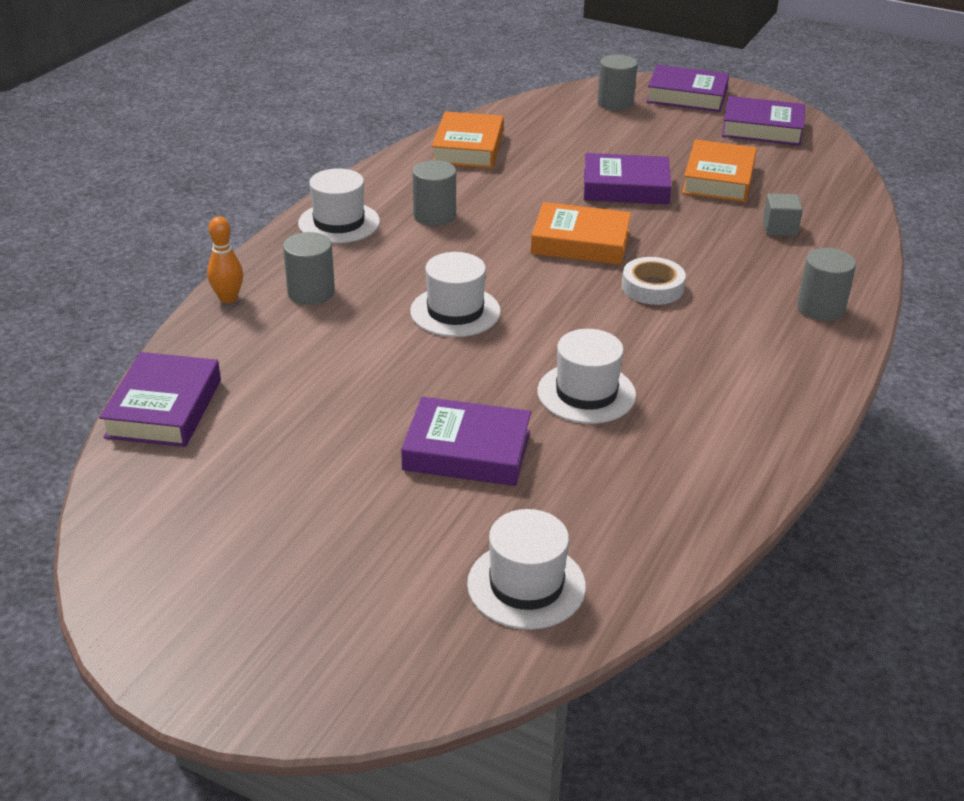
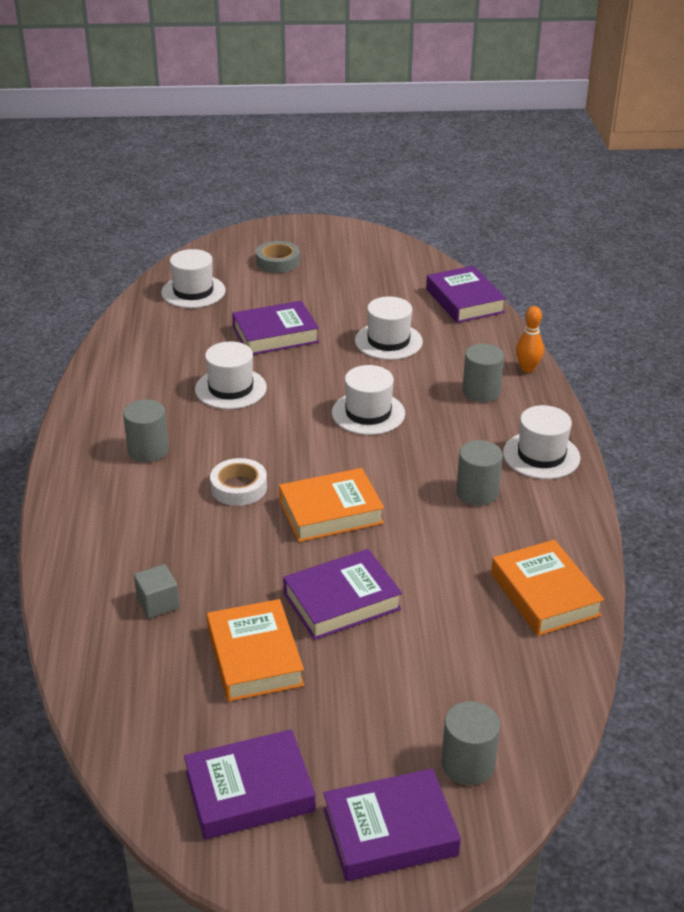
camera: 150 degrees right, 0 degrees up
grey cylinder [797,248,856,321] -> grey cylinder moved to [123,399,169,462]
none -> grey tape [256,241,300,273]
none -> white hat [355,296,423,360]

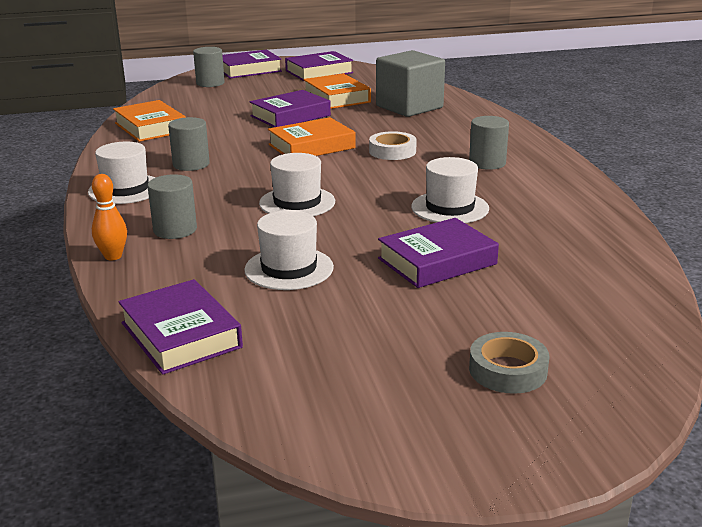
camera: 170 degrees right, 10 degrees down
grey cube [134,564,180,619] -> grey cube [376,50,445,117], size x2.22
white hat [161,249,225,308] -> none

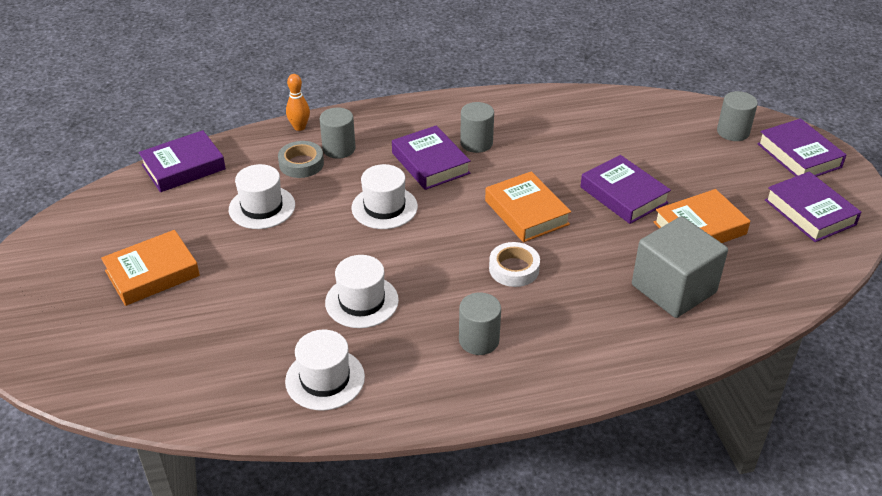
camera: 90 degrees right, 15 degrees up
white hat [88,142,156,204] -> white hat moved to [285,330,365,411]
orange book [113,100,186,142] -> orange book moved to [101,230,200,306]
purple book [378,218,499,288] -> purple book moved to [392,125,471,190]
grey tape [469,332,550,394] -> grey tape moved to [278,141,324,178]

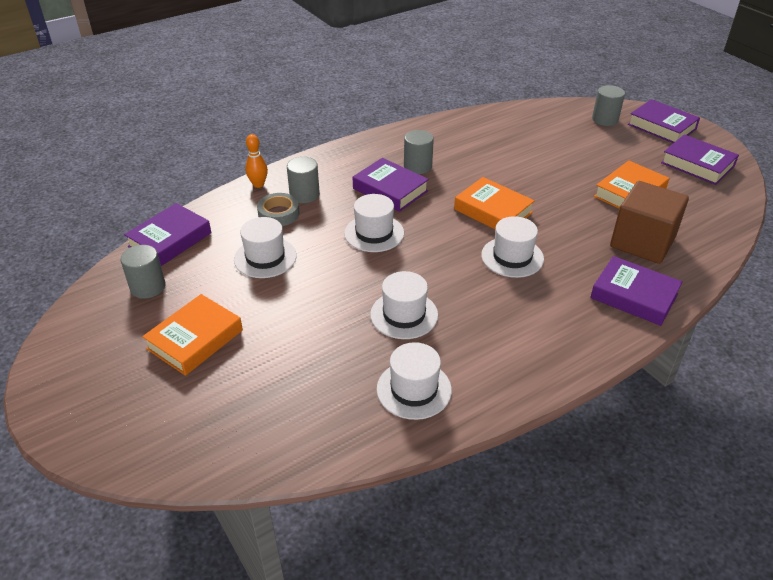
camera: 20 degrees left, 0 degrees up
grey cylinder [459,293,501,355] -> grey cylinder moved to [120,245,166,299]
white tape [489,242,540,287] -> white hat [481,216,544,278]
purple book [580,155,671,224] -> purple book moved to [590,256,683,326]
grey cube [632,216,728,318] -> brown cube [610,181,689,264]

